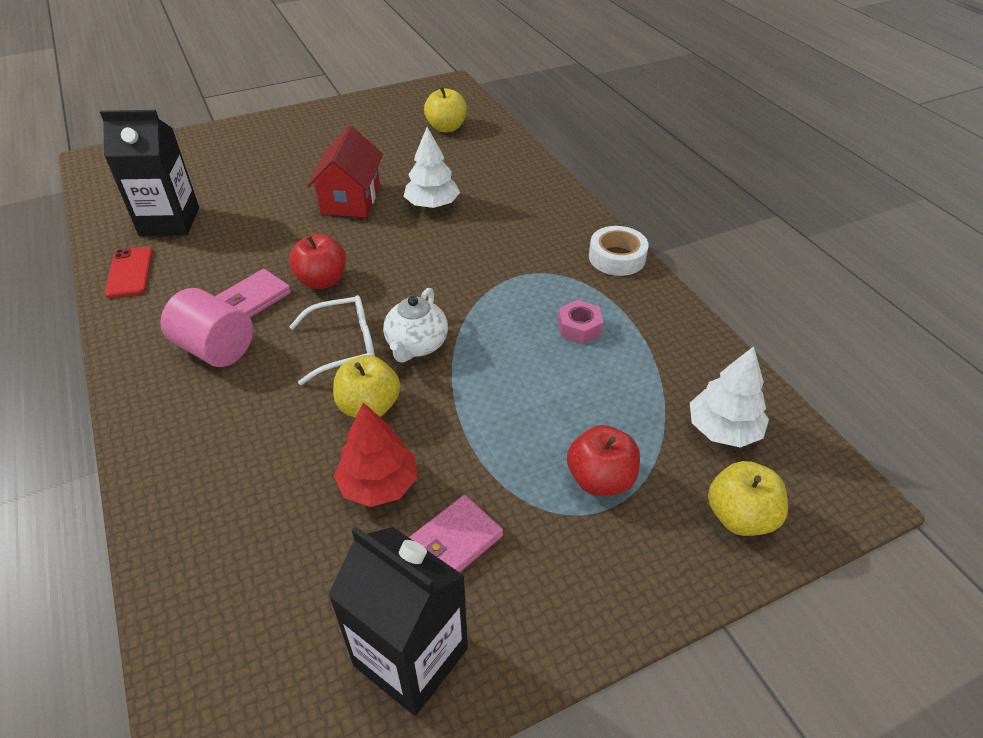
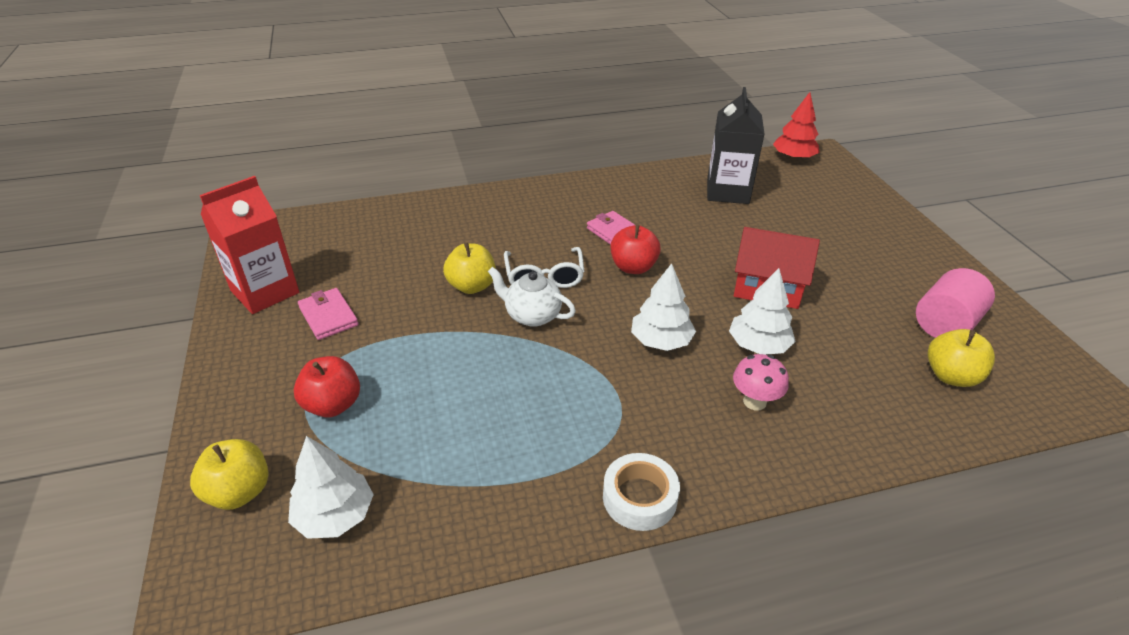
camera: 100 degrees right, 5 degrees down
red phone [104,246,153,298] -> none
pink cylinder [160,288,253,367] -> pink cylinder moved to [916,268,995,338]
black carton [328,527,468,716] -> red carton [200,176,299,314]
red tree [334,402,417,507] -> red tree moved to [773,92,820,160]
pink nut [558,300,603,344] -> none
none -> white tree [631,263,696,351]
none -> pink mushroom [733,354,789,410]

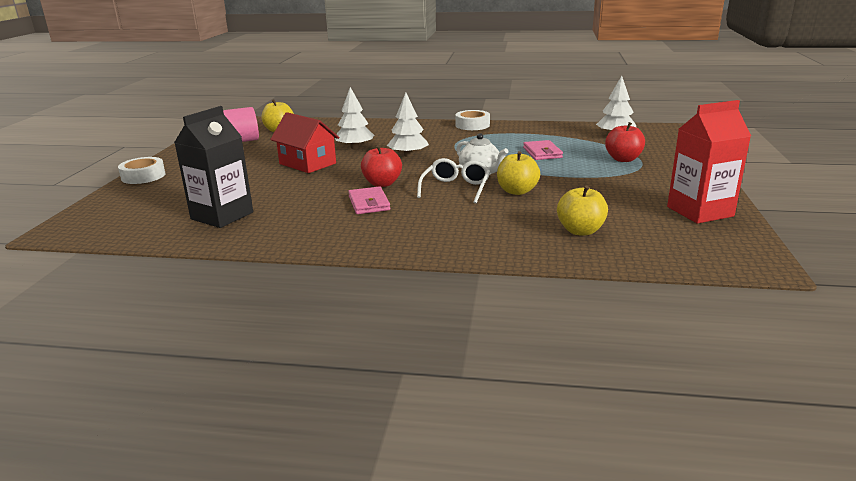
camera: 155 degrees left, 15 degrees down
yellow apple [190,439,268,510] -> yellow apple moved to [557,186,608,236]
pink wallet [298,288,359,340] -> pink wallet moved to [523,140,563,160]
pink mushroom [733,354,789,410] -> none
red tree [773,92,820,160] -> none
none -> white tape [118,157,166,184]

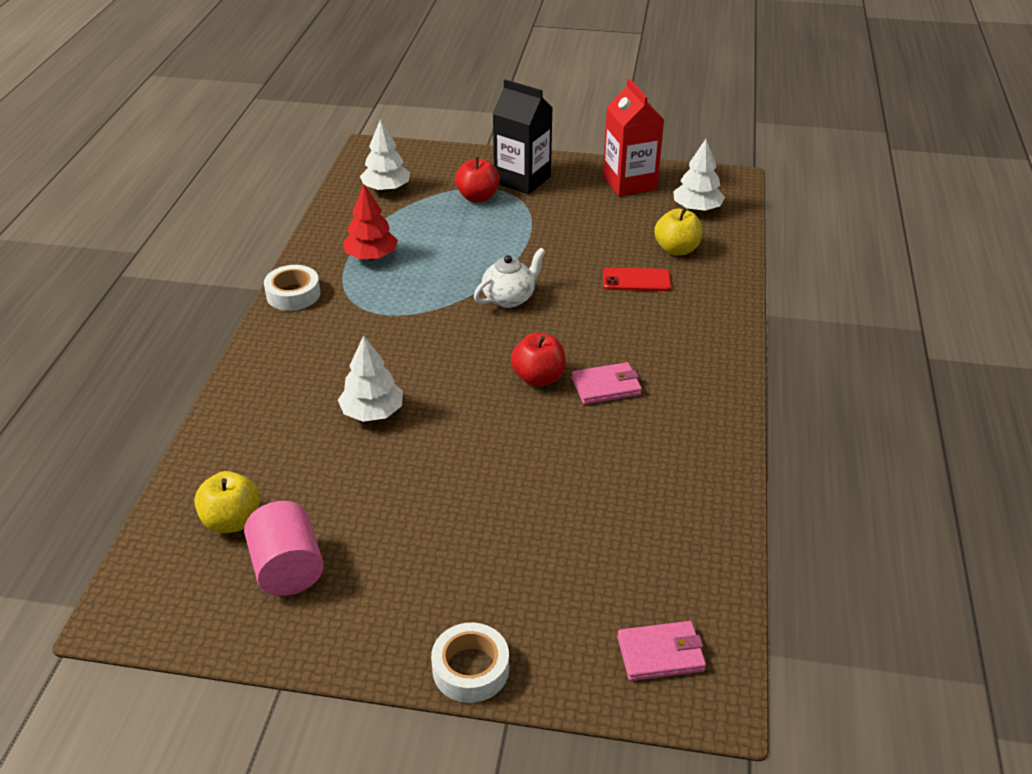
camera: 90 degrees left, 15 degrees up
black carton [174,106,253,228] -> black carton moved to [493,79,553,194]
red house [270,112,340,173] -> none
white tree [387,92,429,157] -> white tree moved to [673,139,725,212]
white glasses [417,158,490,203] -> none
yellow apple [497,151,540,195] -> none
pink wallet [523,140,563,160] -> pink wallet moved to [617,621,706,681]
none -> red tree [343,185,398,260]
none -> red phone [603,267,671,291]

